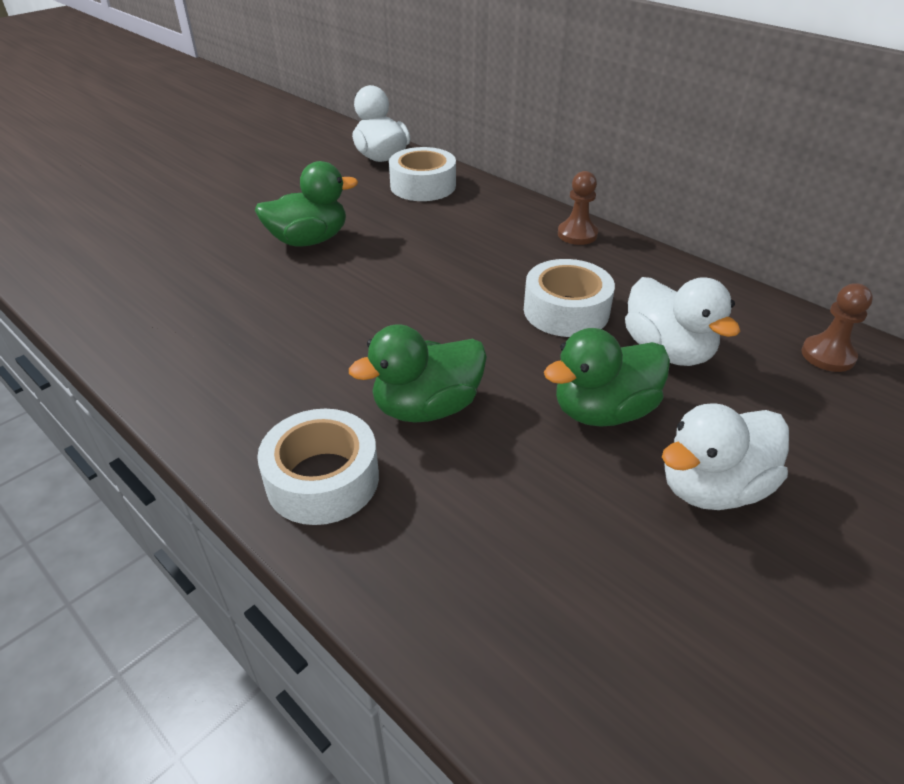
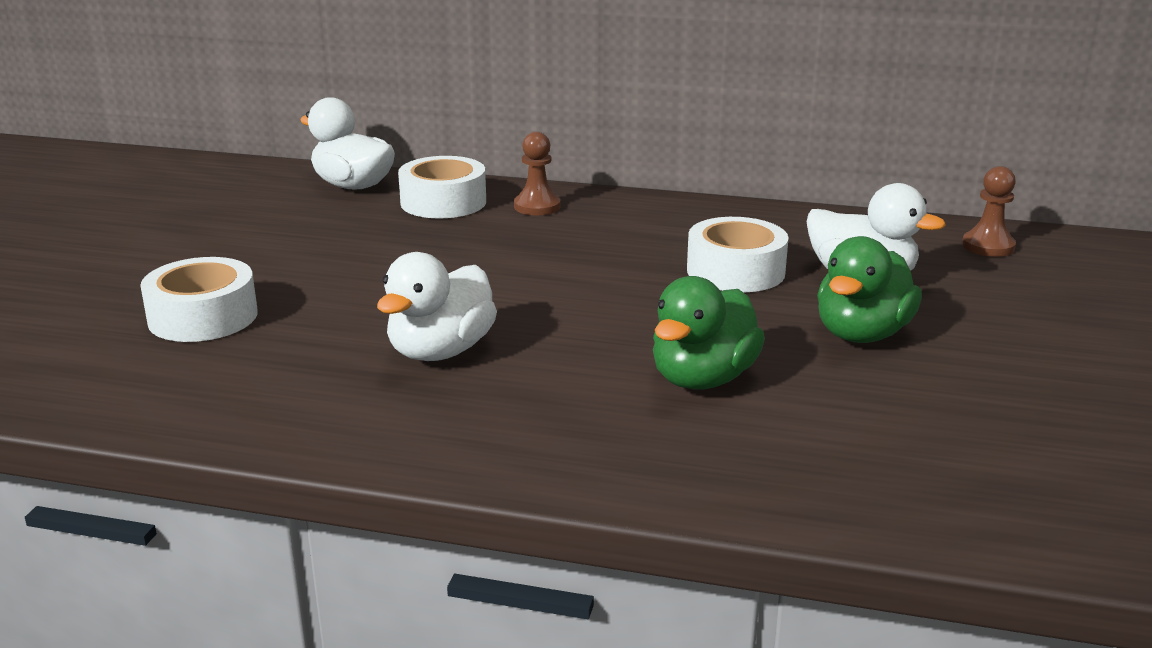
camera: 30 degrees left, 15 degrees down
green duck [255,161,358,246] -> none
white tape [257,409,379,525] -> white tape moved to [140,257,258,342]
brown pawn [558,171,598,245] -> brown pawn moved to [514,132,561,215]
white duck [662,403,789,510] -> white duck moved to [377,252,497,361]

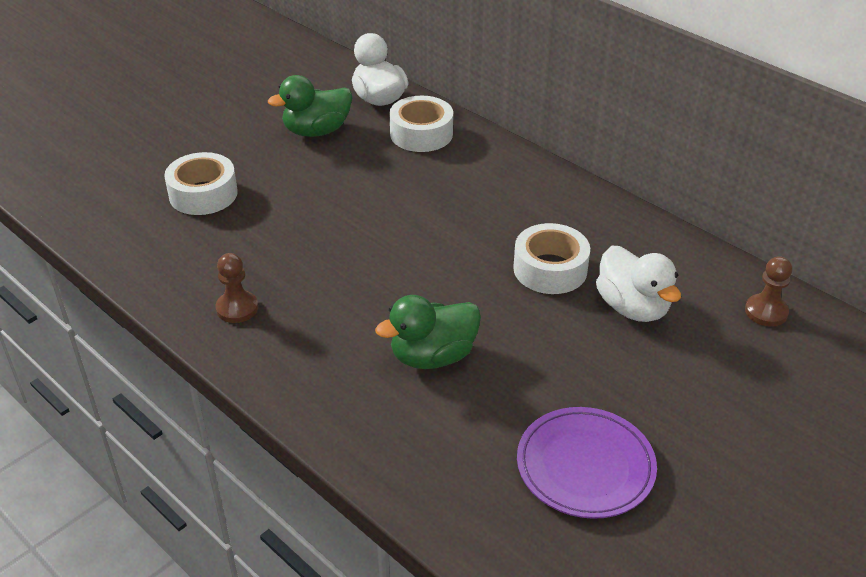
camera: 30 degrees right, 15 degrees up
white duck [377,252,497,361] -> none
brown pawn [514,132,561,215] -> brown pawn moved to [216,253,258,323]
green duck [817,236,922,343] -> green duck moved to [268,75,352,137]
none -> purple plate [517,407,657,519]

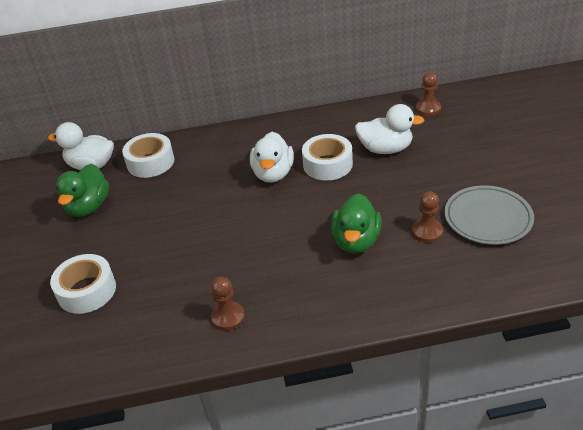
camera: 50 degrees left, 0 degrees up
purple plate [517,407,657,519] -> grey plate [444,185,534,245]
none -> white duck [250,132,294,183]
none -> brown pawn [412,191,443,243]

